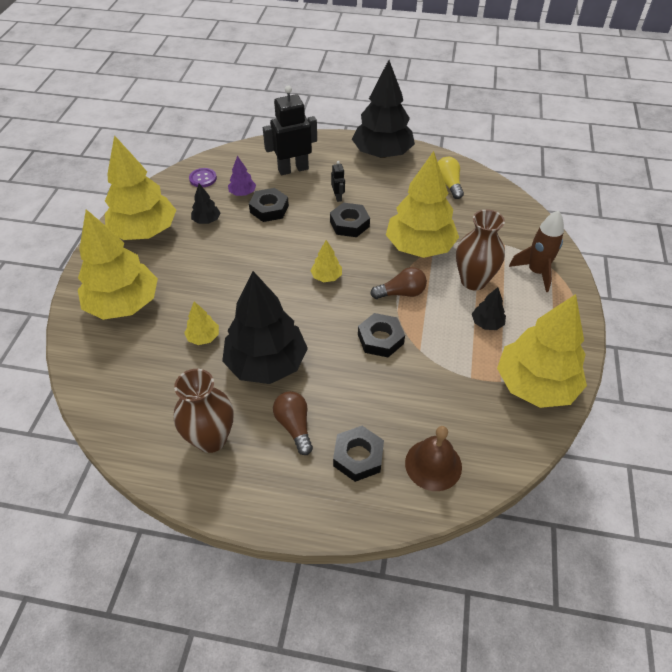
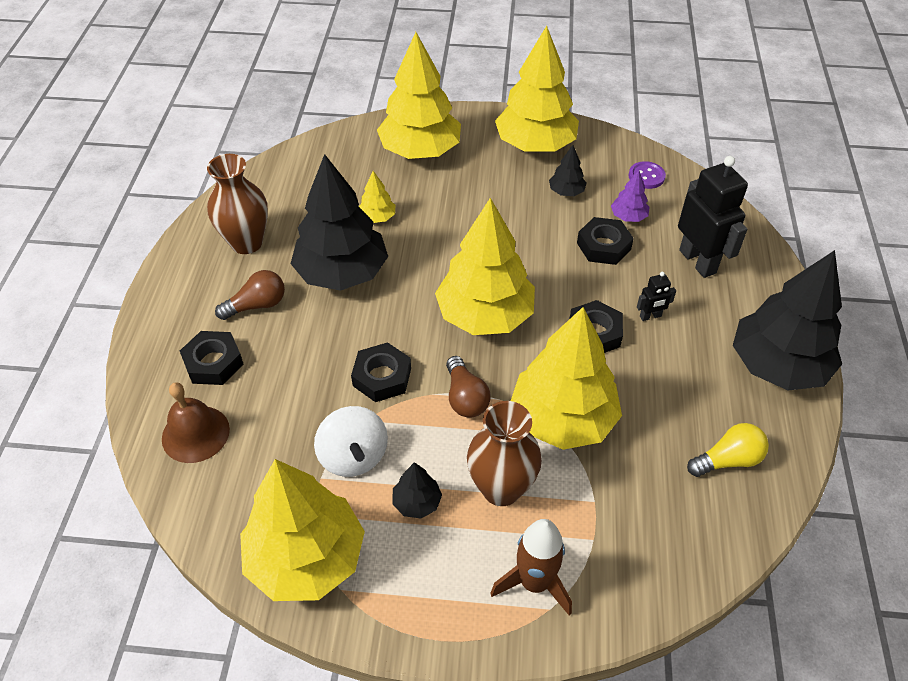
camera: 85 degrees right, 0 degrees up
yellow tree [310,240,342,282] -> yellow tree [435,198,535,335], size x2.33
none -> white spinning top [314,406,388,477]

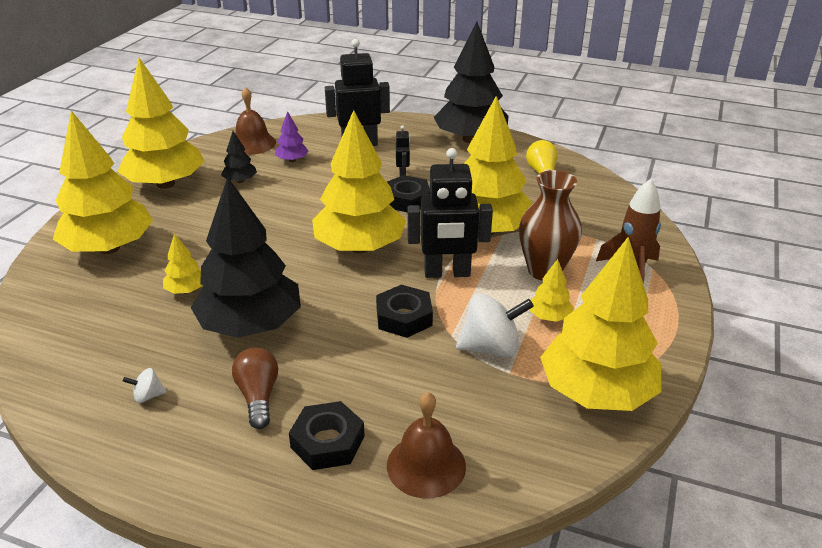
camera: 75 degrees left, 15 degrees down
brown vase [207,154,268,254] -> white spinning top [123,368,167,403]
black tree [392,462,442,519] -> yellow tree [529,259,574,322]
brown light bulb [446,356,491,418] -> black robot [407,148,493,278]
black nut [577,217,634,265] -> none
purple button [629,161,666,189] -> brown bell [236,87,276,155]

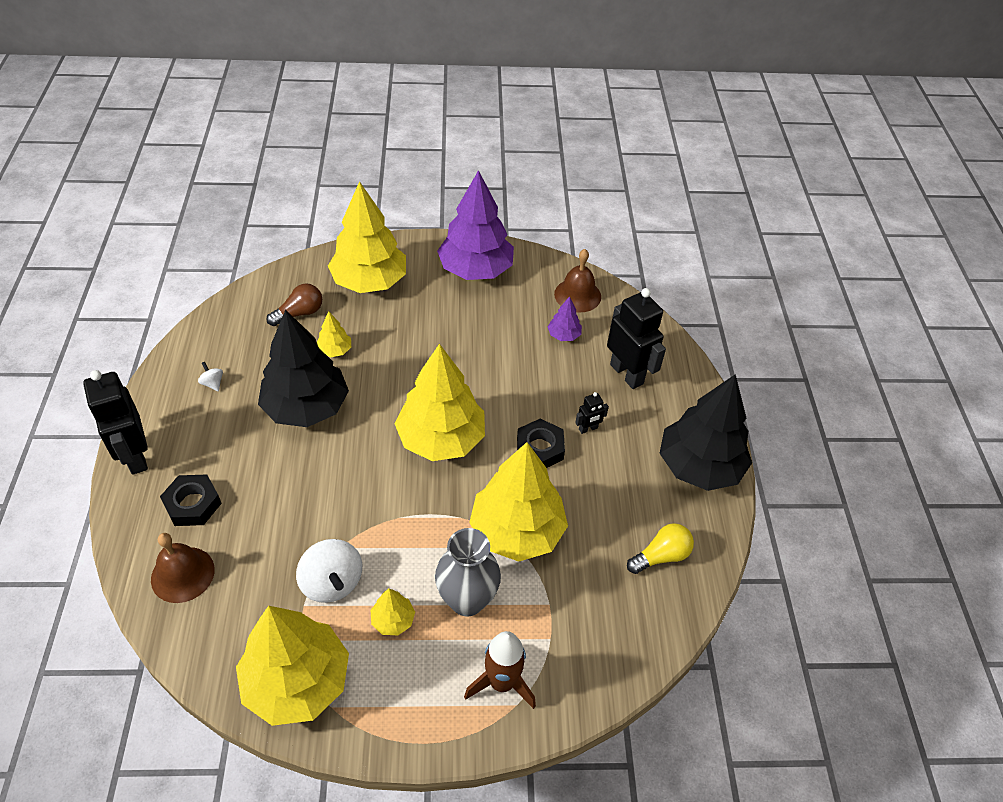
camera: 65 degrees right, 15 degrees up
yellow tree [117,58,204,189] -> purple tree [437,170,514,280]
black tree [221,131,257,183] -> none
brown light bulb [232,347,278,429] -> brown light bulb moved to [266,284,322,326]
black nut [376,284,433,338] -> none
black robot [407,148,493,278] -> black robot moved to [83,370,148,475]
brown vase [519,170,582,281] -> grey vase [435,528,501,617]

